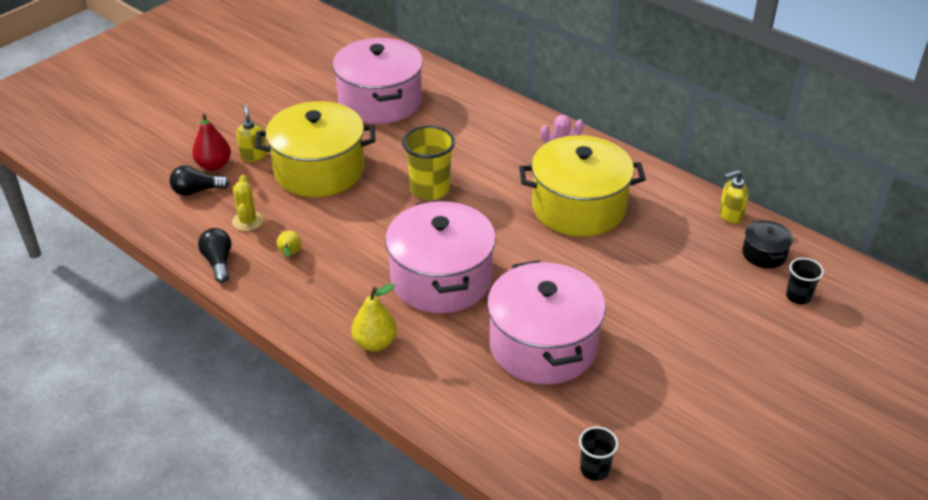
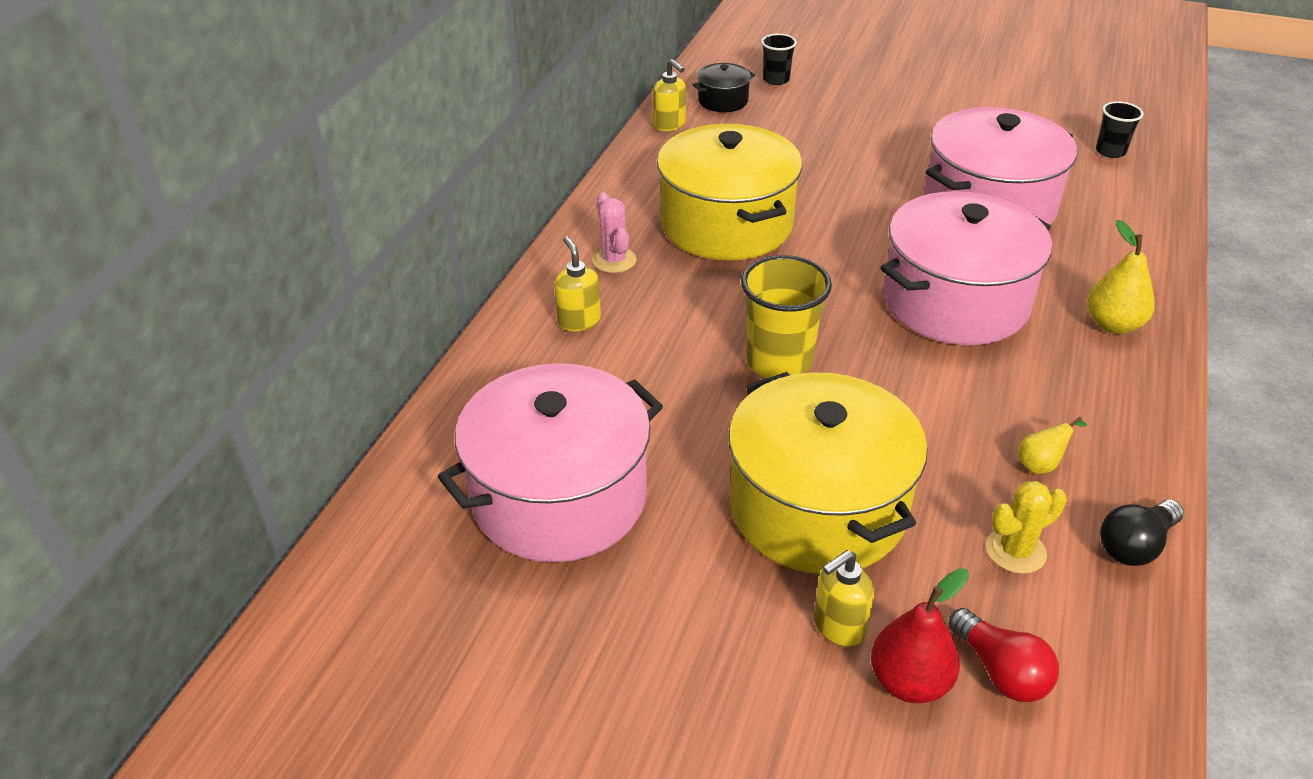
camera: 110 degrees left, 0 degrees up
black light bulb [170,165,230,196] -> red light bulb [949,608,1059,702]
none -> yellow soap dispenser [554,236,601,331]

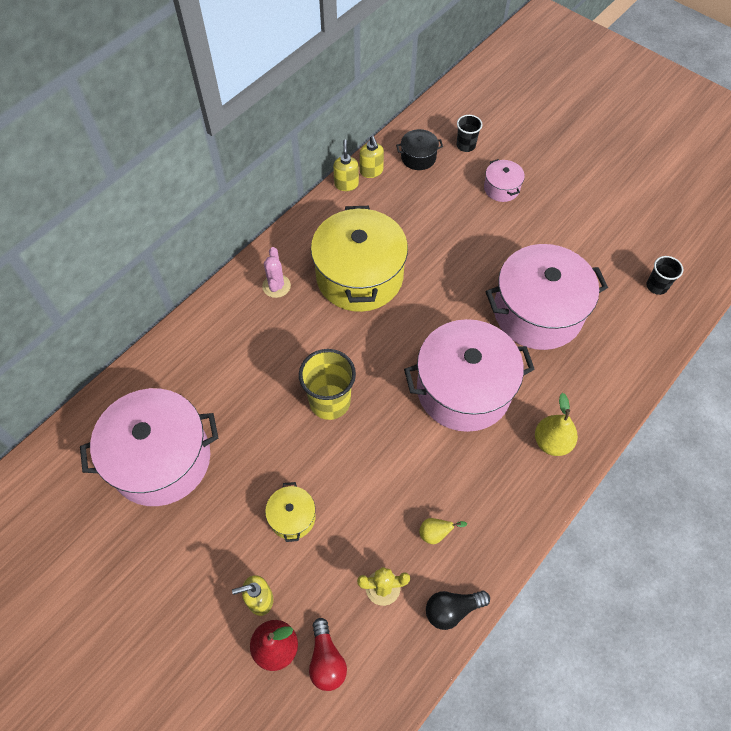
camera: 20 degrees right, 20 degrees up
yellow soap dispenser [554,236,601,331] -> yellow soap dispenser moved to [333,140,359,191]
yellow pot [729,372,928,574] -> yellow pot [265,482,316,542], size x0.45
none -> pink pot [484,159,525,202]

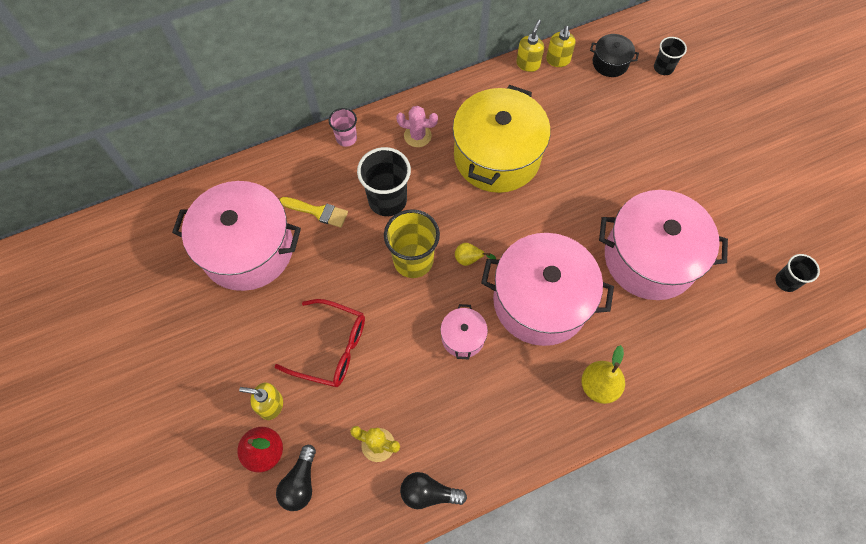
camera: 25 degrees right, 5 degrees up
pink cactus [262,247,291,298] -> pink cactus turned 75 degrees clockwise [396,106,438,147]
yellow pot [265,482,316,542] -> red glasses [274,299,365,387]
red light bulb [309,618,347,691] -> black light bulb [276,445,316,511]
yellow pear [419,518,467,544] -> yellow pear moved to [455,243,496,266]
pink pot [484,159,525,202] -> pink pot moved to [440,304,488,359]
none -> yellow brush [280,197,348,228]
none -> pink cup [329,108,357,147]
none -> black cup [357,147,411,216]

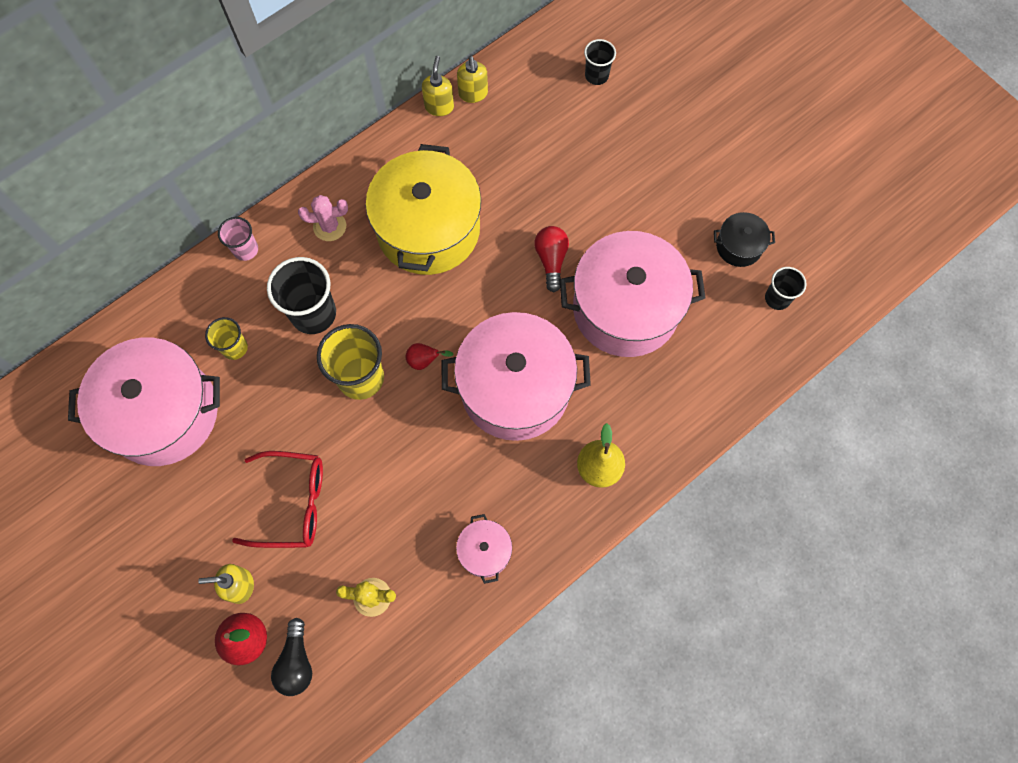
camera: 15 degrees left, 5 degrees up
yellow brush [280,197,348,228] -> yellow cup [205,317,248,360]
black light bulb [400,472,467,509] -> none
pink pot [440,304,488,359] -> pink pot moved to [456,514,512,584]
yellow pear [455,243,496,266] -> red pear [406,343,454,370]
black pot [590,34,639,77] -> black pot moved to [714,212,775,267]
none -> red light bulb [534,226,569,292]

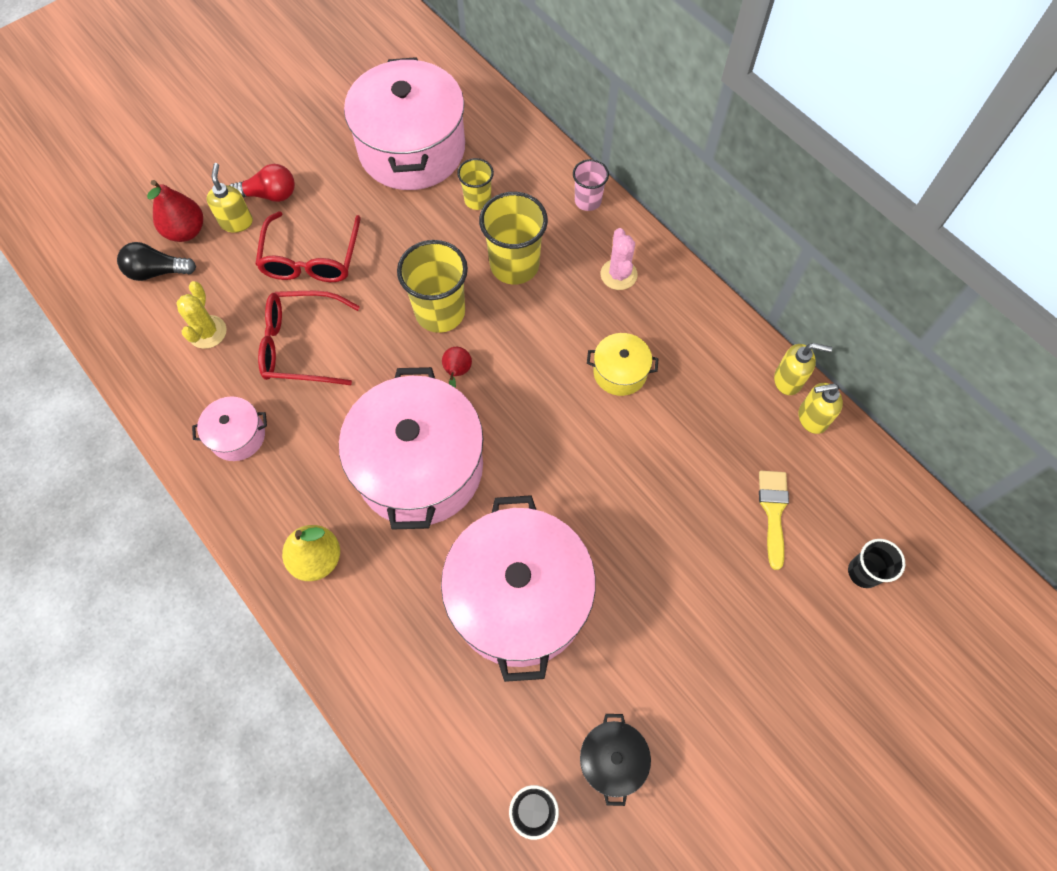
camera: 90 degrees right, 5 degrees down
black cup [267,257,336,334] -> yellow cup [479,192,548,285]
yellow pot [366,144,481,275] -> yellow pot [587,333,659,396], size x0.45
red light bulb [534,226,569,292] -> red light bulb moved to [229,164,295,202]
none -> red glasses [258,291,360,385]
none -> yellow brush [759,471,789,570]

